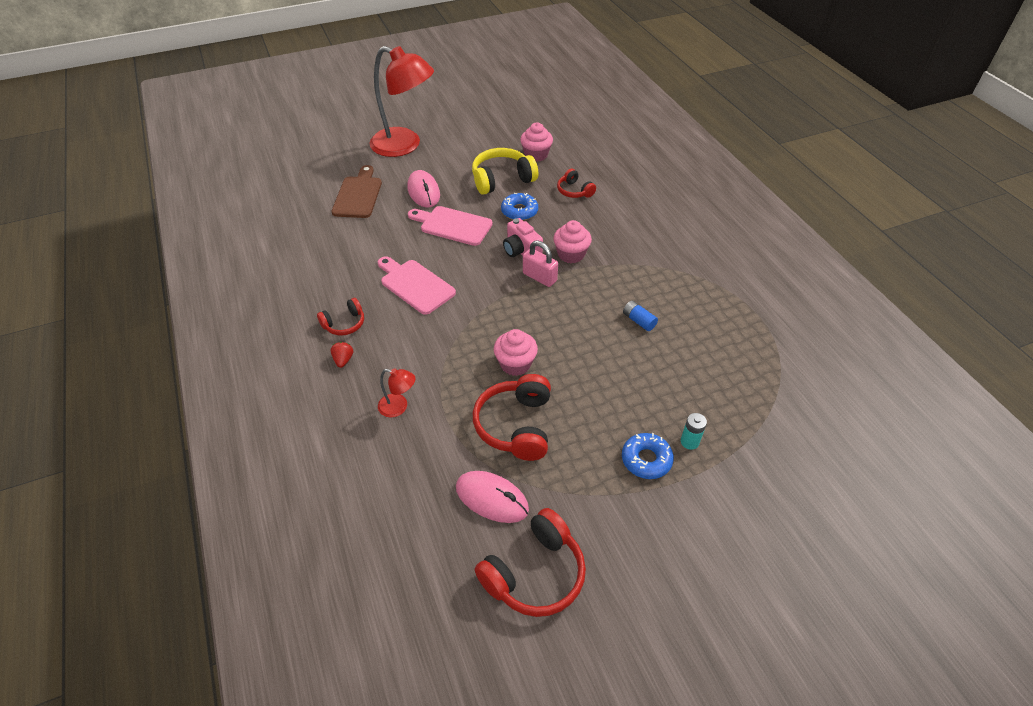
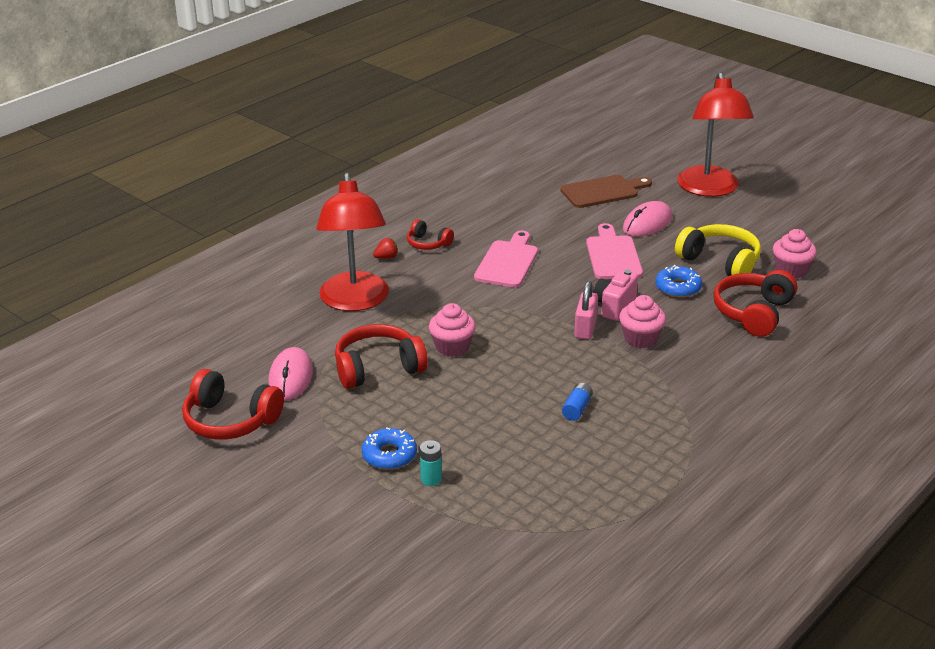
camera: 65 degrees right, 15 degrees down
red lamp [378,369,415,418] -> red lamp [316,173,389,311], size x2.43
red headphones [557,169,596,198] -> red headphones [713,270,797,337], size x1.75

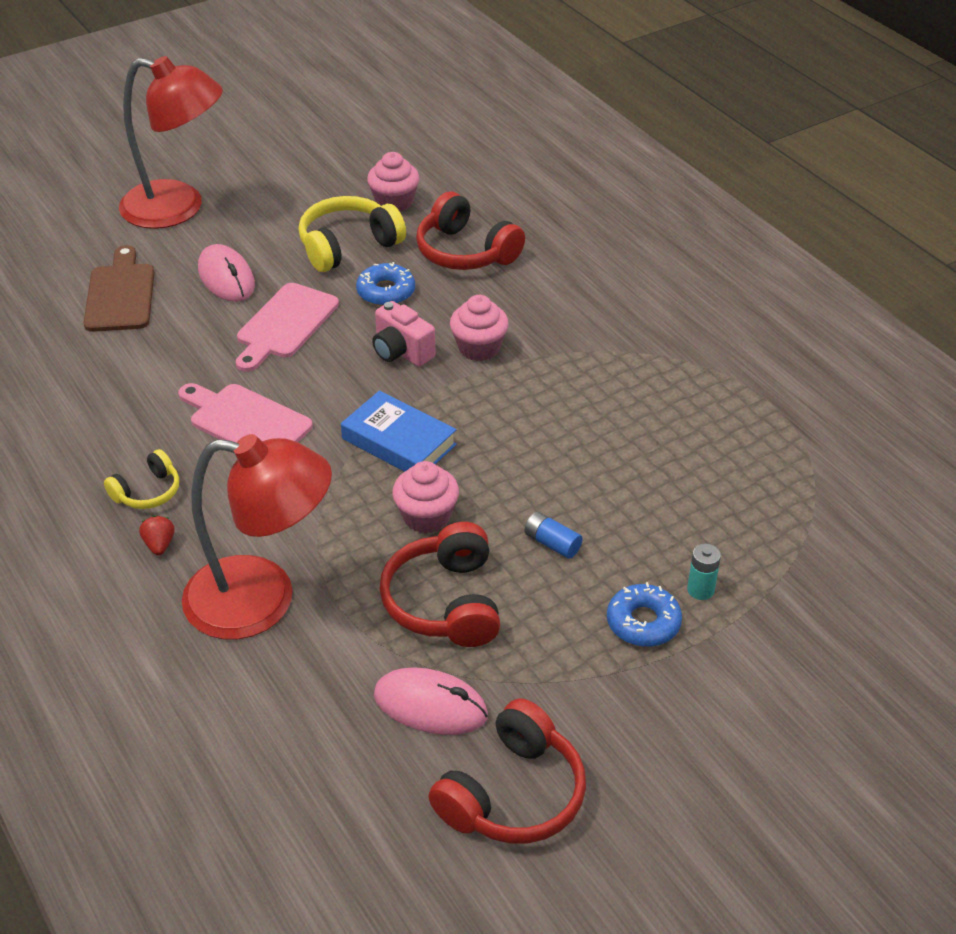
camera: 75 degrees left, 10 degrees up
red headphones [407,219,454,250] -> yellow headphones [104,449,179,509]
blue battery [562,383,593,421] -> blue battery moved to [525,512,583,559]
pink padlock [574,281,598,340] -> none
pink cutting board [586,223,643,279] -> pink cutting board turned 75 degrees counterclockwise [236,283,339,372]
none -> blue book [341,391,457,472]

